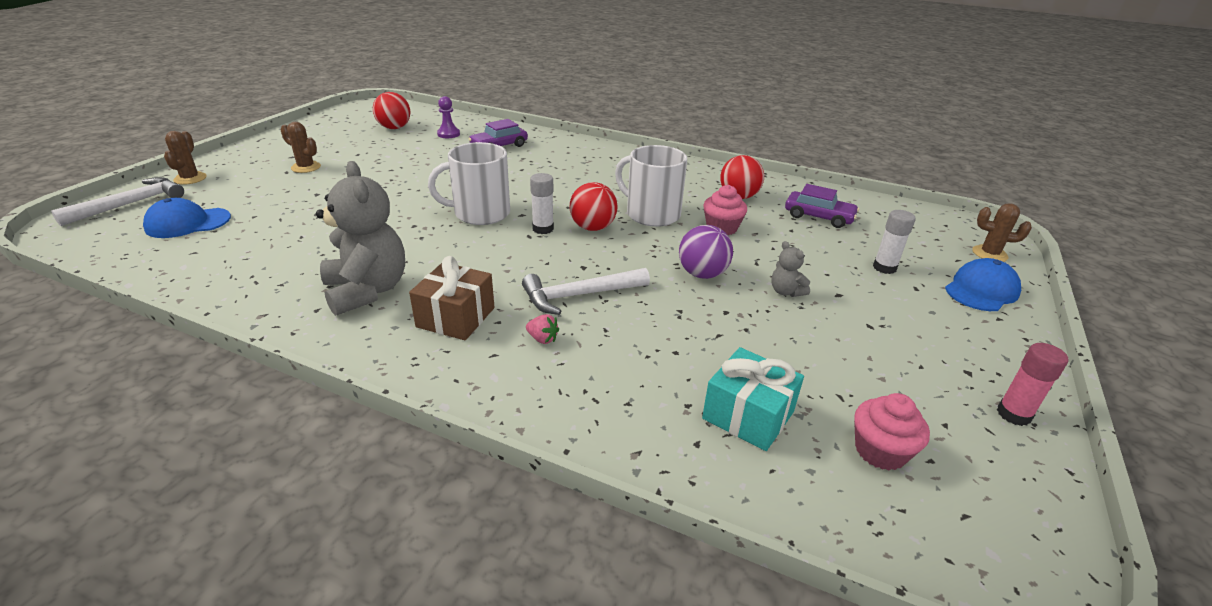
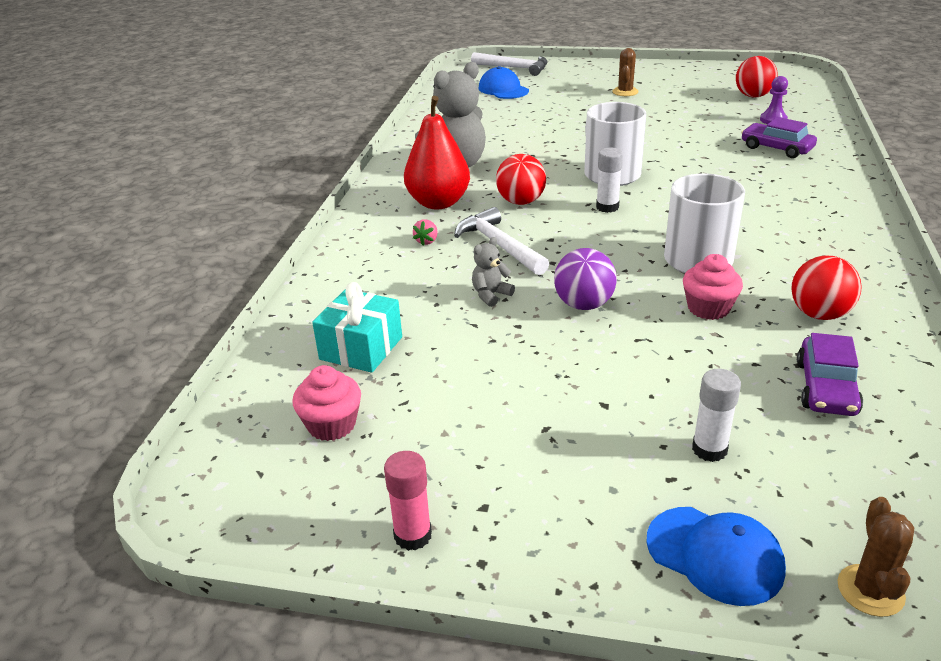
camera: 80 degrees right, 0 degrees up
brown cactus [164,131,207,185] -> none
brown gift [409,256,494,340] -> red pear [404,96,470,209]
red ball [570,182,618,231] -> red ball moved to [496,154,546,205]
grey teddy bear [772,241,810,297] -> grey teddy bear moved to [472,237,515,307]

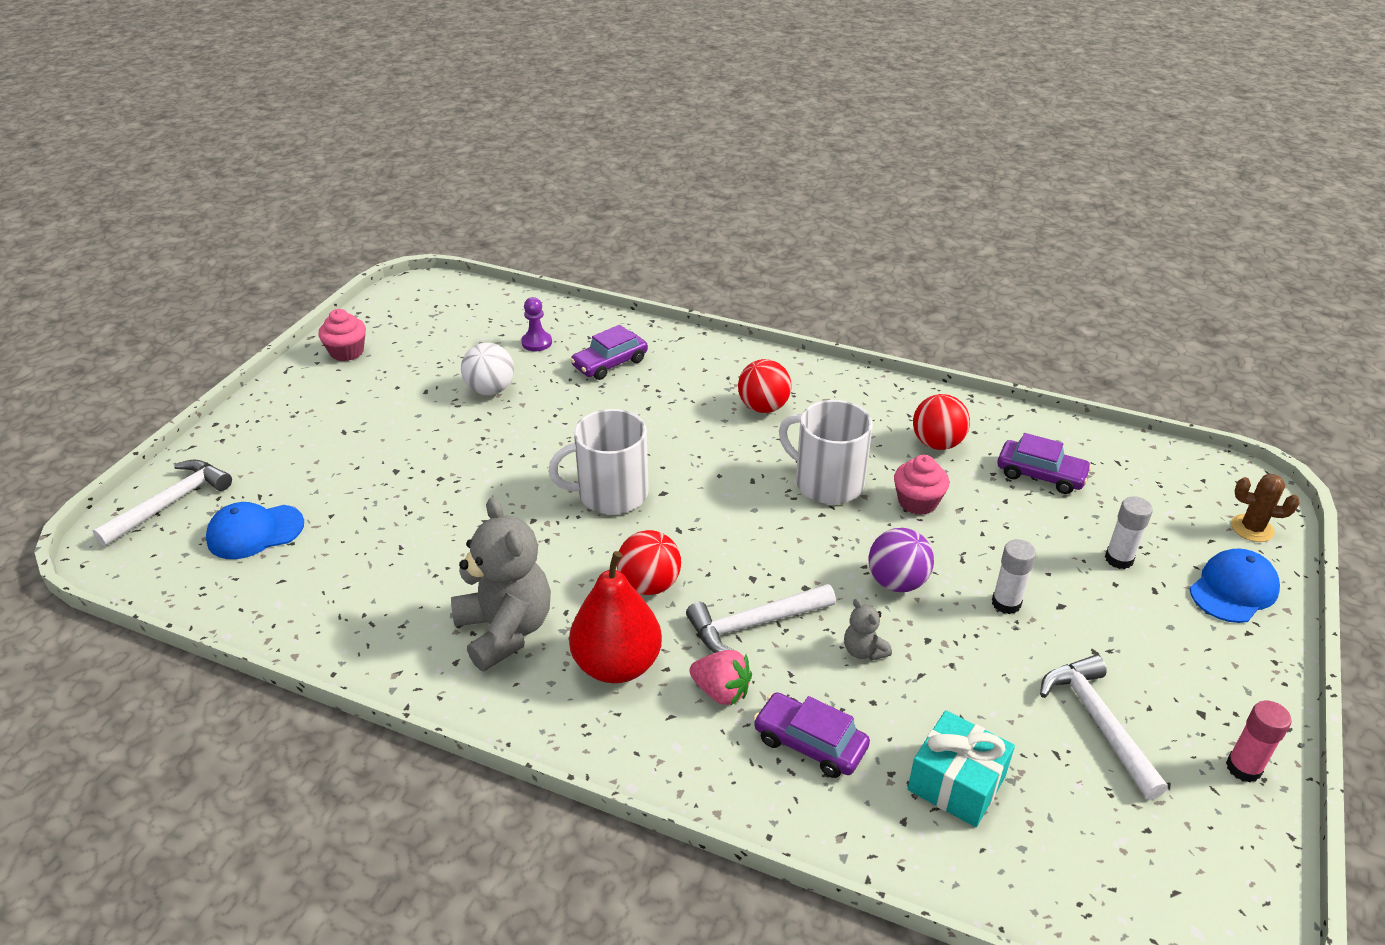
camera: 80 degrees left, 5 degrees up
pink cupcake [292,365,361,441] -> pink cupcake moved to [318,309,366,361]
pink strawberry [413,219,438,245] -> pink strawberry [690,650,752,706], size x1.62
white glue stick [596,148,623,213] -> white glue stick moved to [992,539,1036,614]
brown cactus [612,48,639,96] -> none
red ball [736,56,778,98] -> red ball moved to [738,359,791,413]
none -> white ball [461,343,514,395]
none -> purple car [753,692,870,778]
none -> white hammer [1040,655,1168,800]

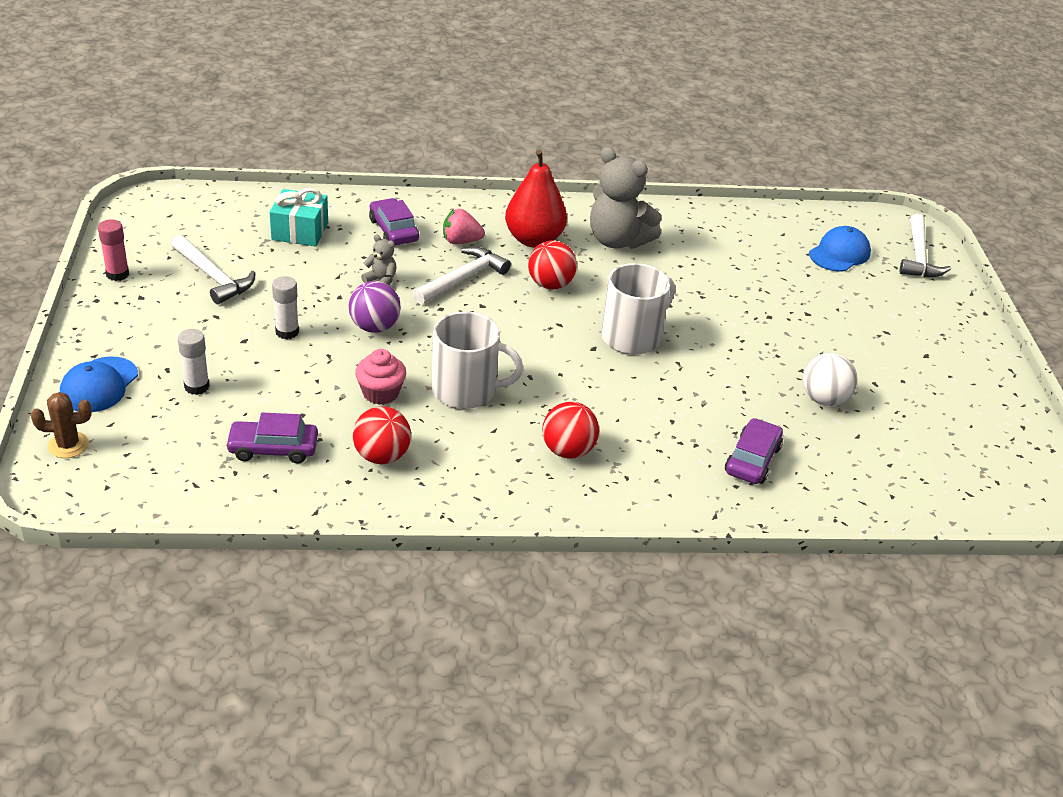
camera: 150 degrees right, 0 degrees up
pink cupcake [318,309,366,361] -> none
purple pawn [521,297,552,351] -> none
purple car [753,692,870,778] -> purple car turned 120 degrees counterclockwise [369,198,419,245]

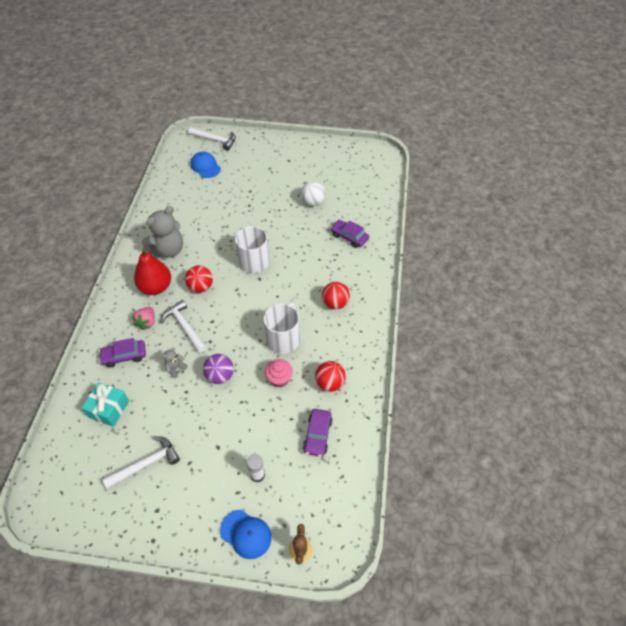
camera: 75 degrees left, 15 degrees up
pink glue stick [98,219,129,281] -> none
white glue stick [272,276,299,339] -> none

